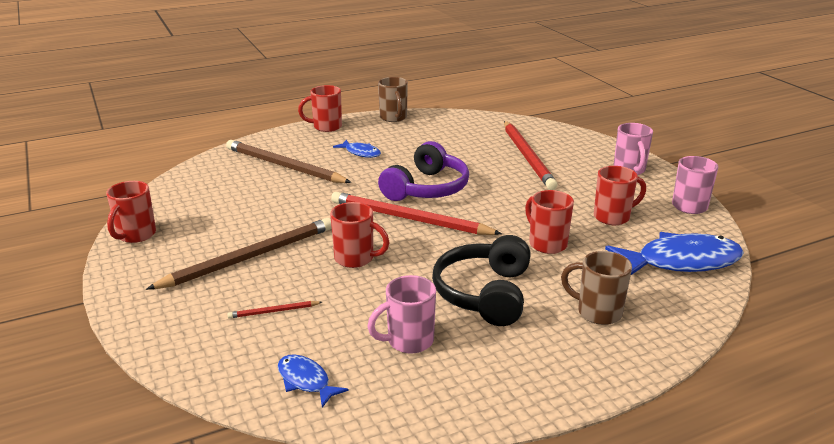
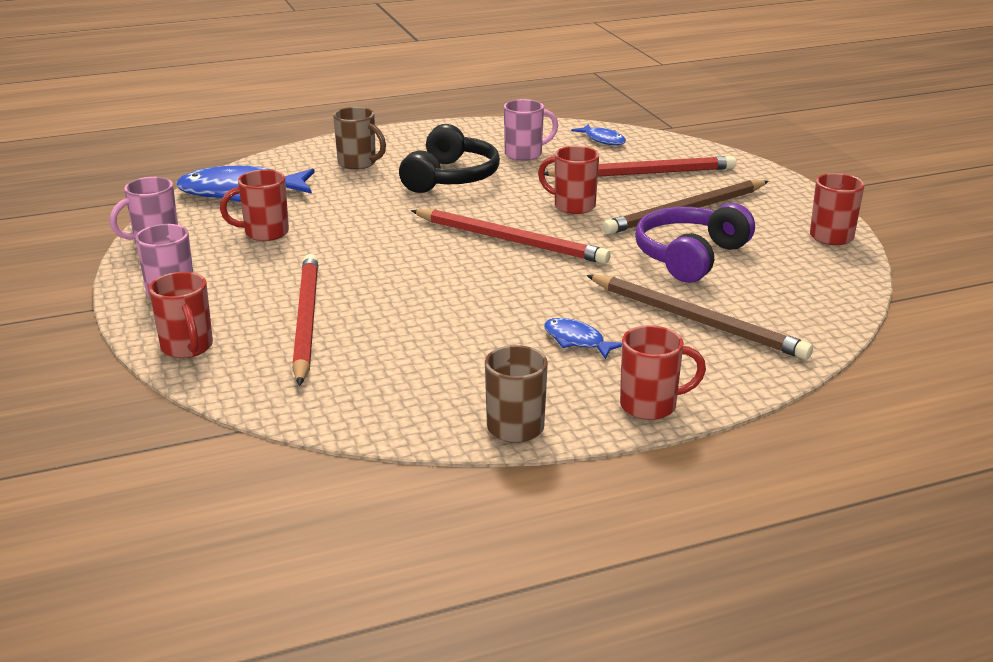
camera: 175 degrees left, 0 degrees up
red pencil [227,301,322,318] -> red pencil [544,156,736,177], size x2.37
purple headphones [378,141,469,201] -> purple headphones moved to [635,203,755,283]
red mug [525,190,574,254] -> red mug moved to [149,272,213,358]

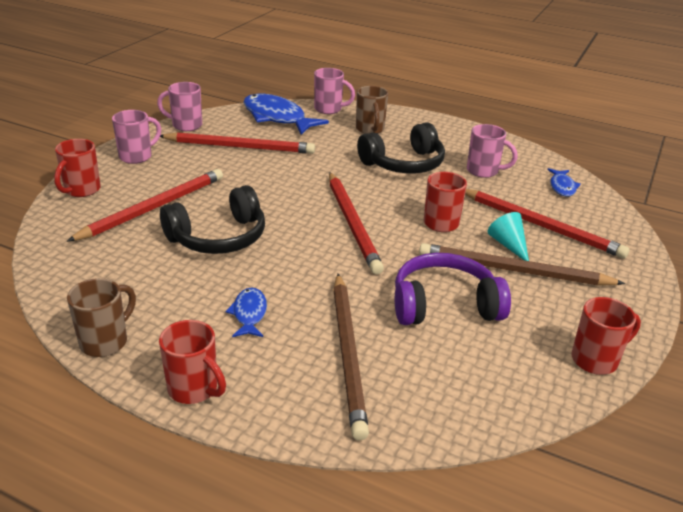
camera: 45 degrees right, 5 degrees up
red mug [220,169,289,241] -> red pencil [160,132,315,154]
none -> black headphones [160,185,265,254]
none -> pink mug [314,68,355,114]
none -> turquoise cone [487,212,529,261]

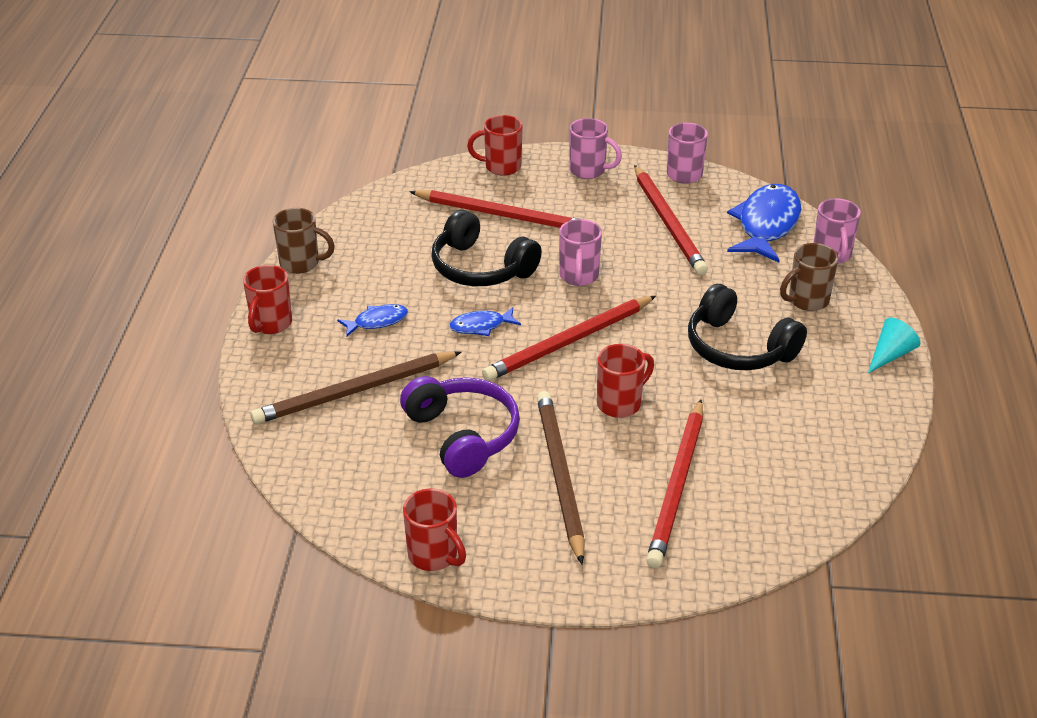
camera: 70 degrees right, 5 degrees up
pink mug [467,124,518,178] -> pink mug moved to [559,219,602,286]
turquoise cone [487,212,529,261] -> turquoise cone moved to [868,318,920,373]
blue fish [547,168,581,197] -> blue fish moved to [449,307,521,336]

